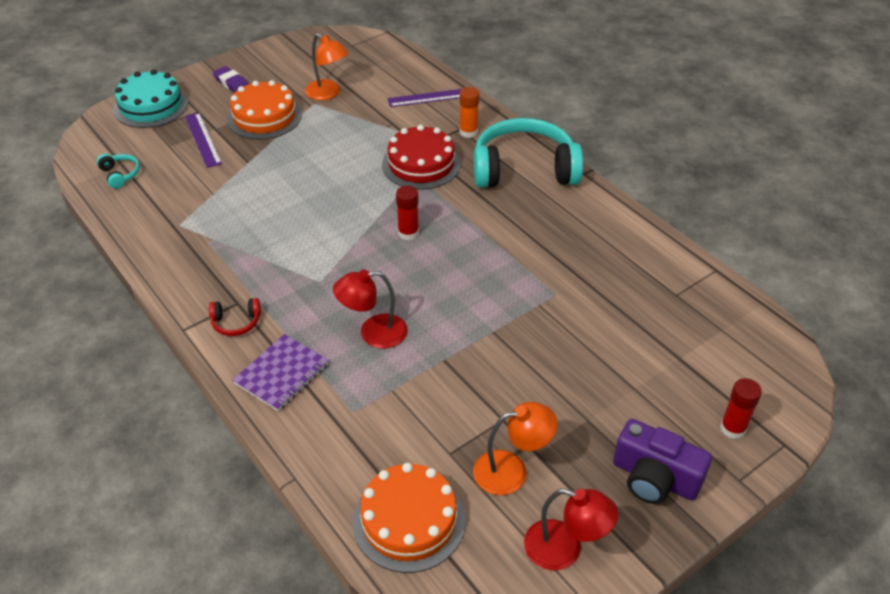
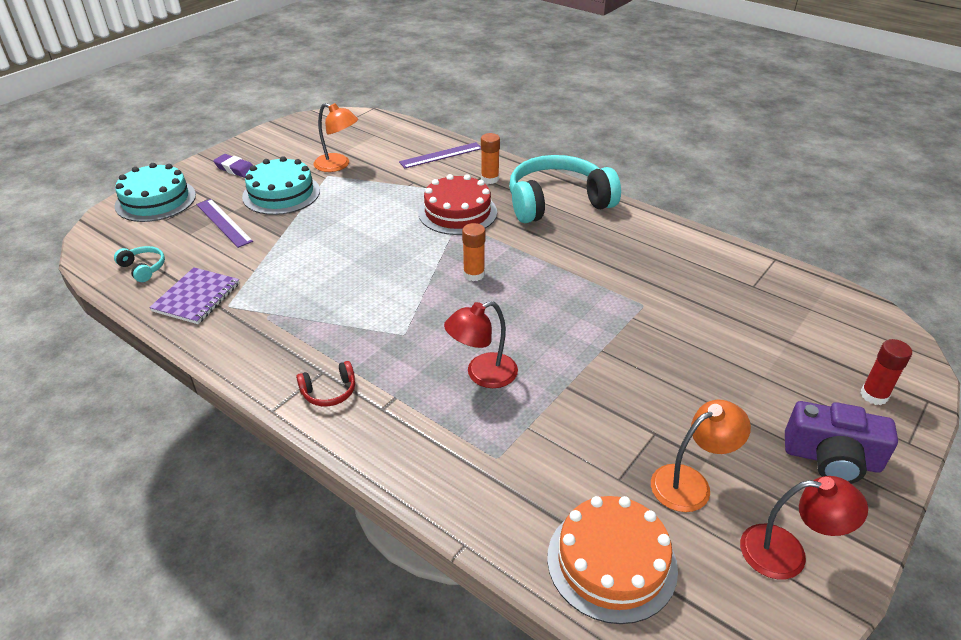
camera: 15 degrees left, 5 degrees down
orange cake [227,80,302,139] -> turquoise cake [242,156,320,215]
purple notebook [233,334,329,411] -> purple notebook moved to [149,267,239,324]
red glue stick [396,186,419,240] -> orange glue stick [462,223,485,281]

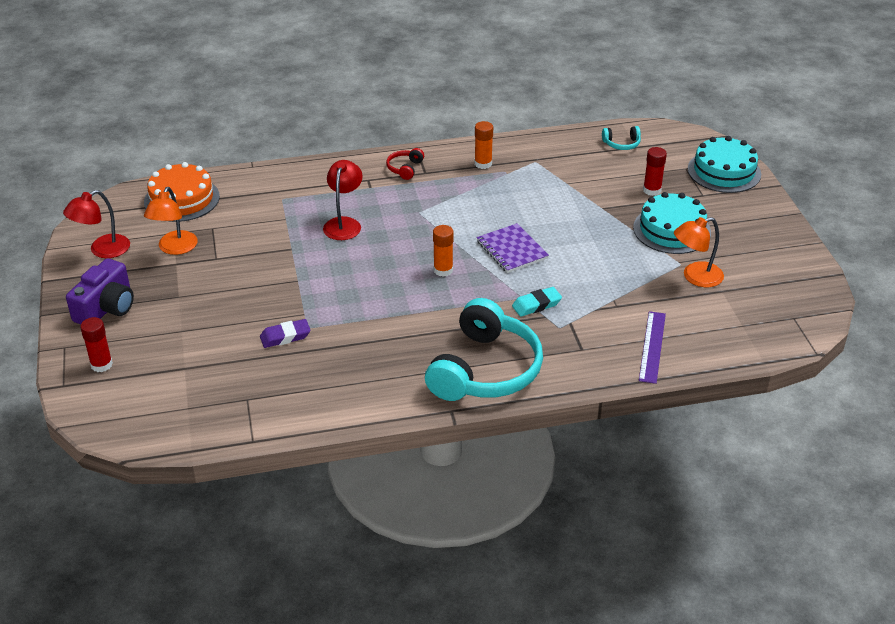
camera: 130 degrees right, 0 degrees up
purple notebook [149,267,239,324] -> purple notebook moved to [477,223,549,273]
purple ruler [196,199,253,248] -> red glue stick [643,147,667,196]
purple eraser [213,154,253,178] -> purple eraser moved to [260,319,310,348]
red cake [418,174,497,235] -> turquoise eraser [512,287,562,317]
orange glue stick [481,133,500,184] -> orange glue stick moved to [475,121,493,169]
purple camera [785,401,898,484] -> purple camera turned 150 degrees clockwise [66,258,134,324]

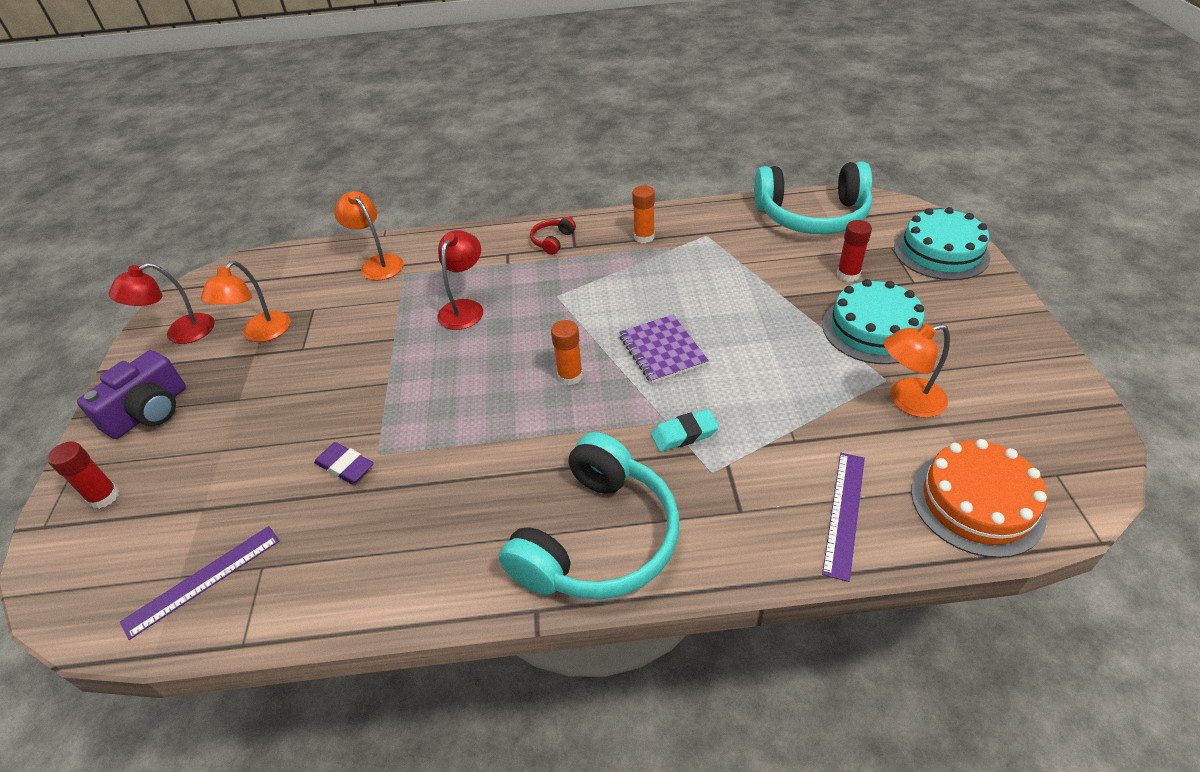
camera: 10 degrees right, 5 degrees up
orange cake [144,162,220,222] -> orange cake moved to [911,439,1047,558]
purple eraser [260,319,310,348] -> purple eraser turned 45 degrees clockwise [314,442,374,484]
turquoise headphones [602,126,641,150] -> turquoise headphones [754,161,872,234], size x2.48
none -> purple ruler [120,526,280,640]
none -> orange lamp [334,191,404,281]

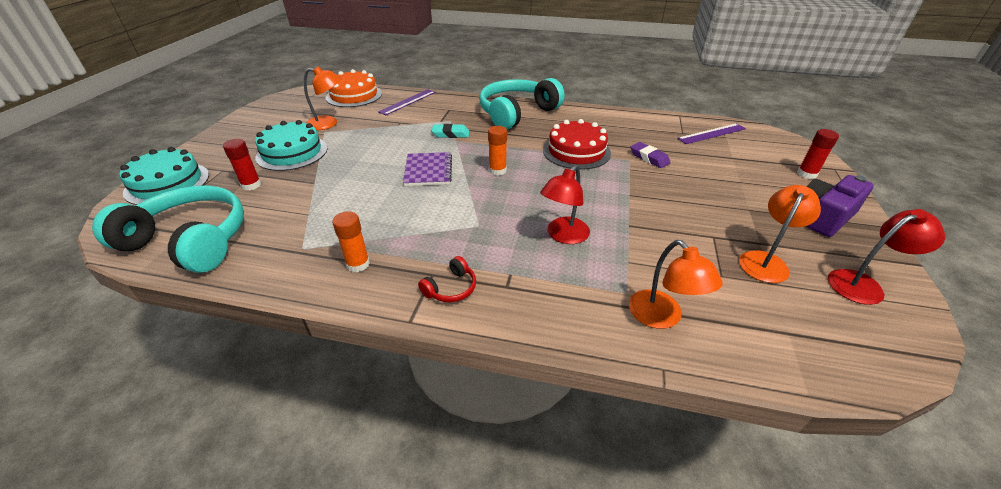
camera: 165 degrees left, 5 degrees down
none -> red cake [543,119,611,170]

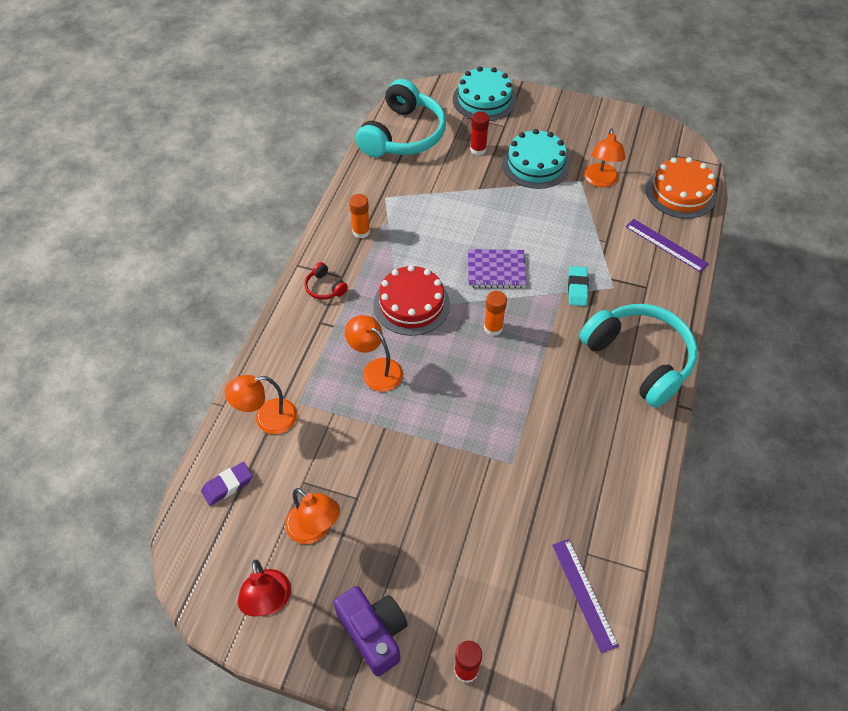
camera: 95 degrees right, 15 degrees up
red lamp [540,165,590,244] -> orange lamp [345,315,403,392]
red cake [543,119,611,170] -> red cake moved to [374,265,450,336]
purple eraser [631,142,671,168] -> purple eraser moved to [201,462,253,506]

